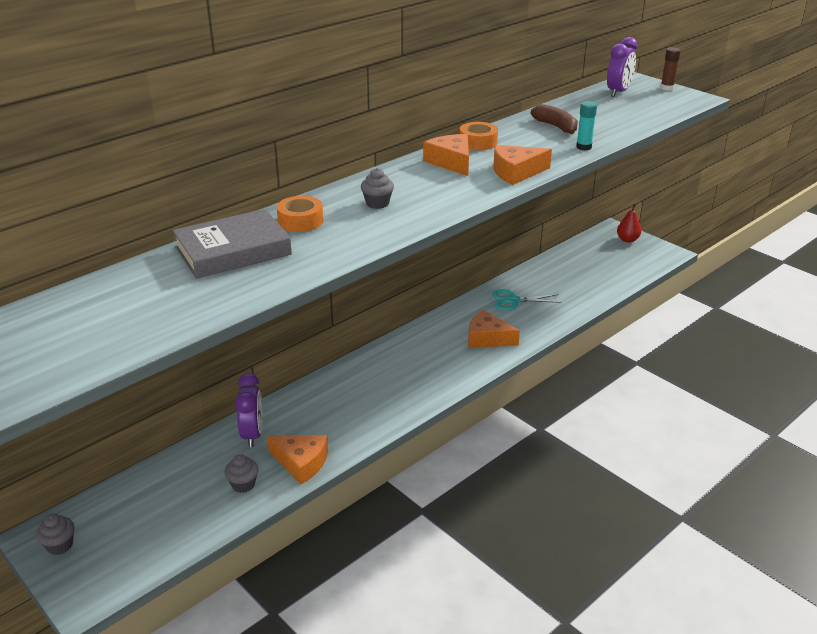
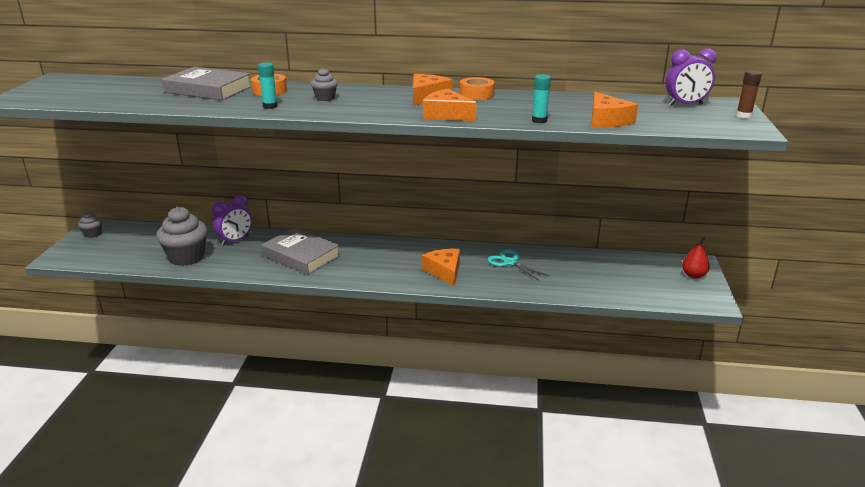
camera: 50 degrees right, 5 degrees down
grey cupcake [224,454,258,493] -> grey cupcake [156,207,208,266], size x2.05
orange cheese [267,435,328,485] -> orange cheese moved to [591,92,638,128]
brown banana [531,104,578,134] -> none
none -> turquoise glue stick [258,62,277,109]
none -> grey book [261,227,340,275]

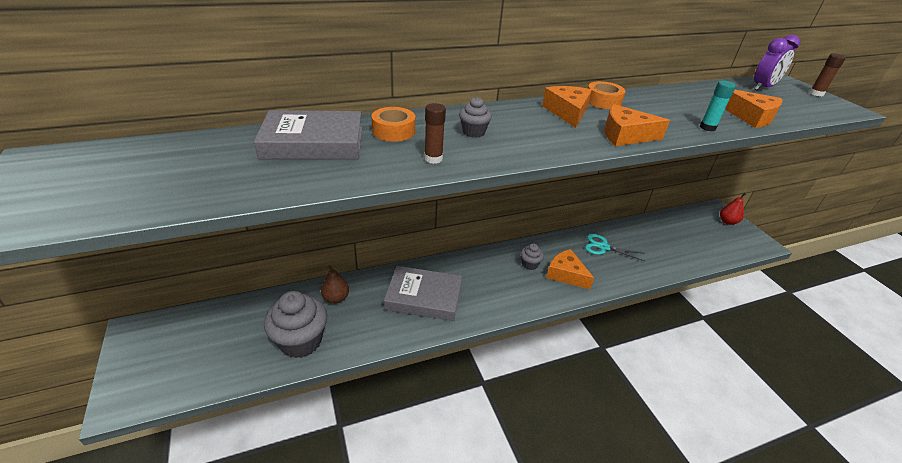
camera: 30 degrees left, 10 degrees up
grey cupcake [78,211,102,238] -> grey cupcake moved to [520,243,544,270]
purple clock [212,195,252,245] -> brown pear [321,265,349,303]
turquoise glue stick [258,62,277,109] -> brown glue stick [424,103,446,164]

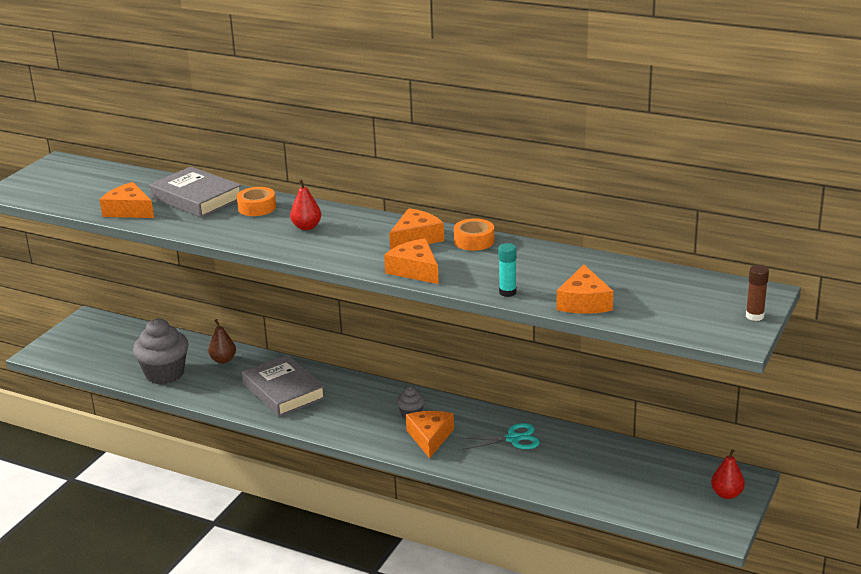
camera: 50 degrees right, 10 degrees down
brown glue stick [424,103,446,164] -> none
grey cupcake [459,97,492,138] -> red pear [290,179,321,230]
turquoise scissors [585,234,645,261] -> turquoise scissors turned 105 degrees clockwise [460,423,540,450]
purple clock [754,35,800,90] -> none
none -> orange cheese [100,182,154,218]

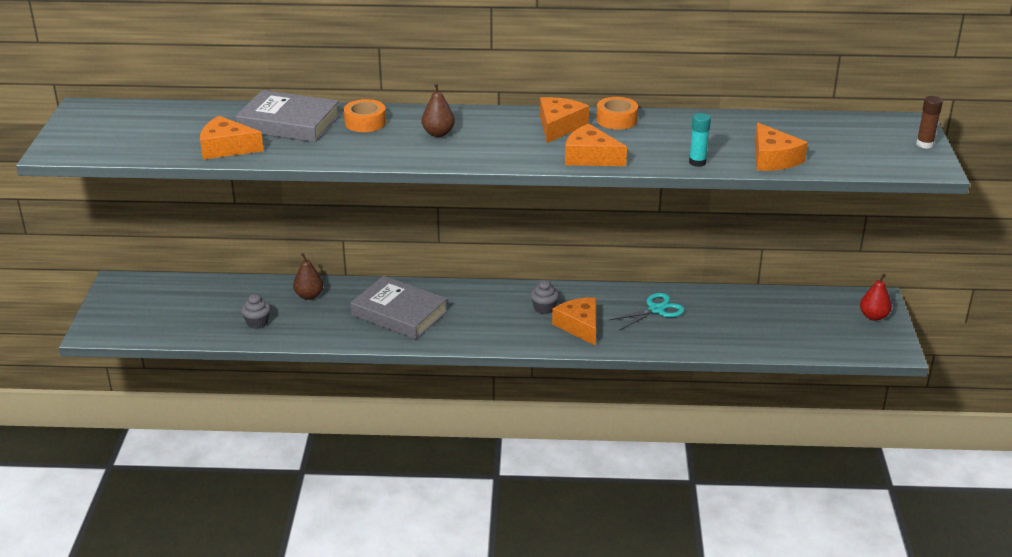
camera: 25 degrees left, 5 degrees up
grey cupcake [133,319,189,384] -> grey cupcake [241,294,271,329], size x0.49
red pear [290,179,321,230] -> brown pear [422,82,455,137]

